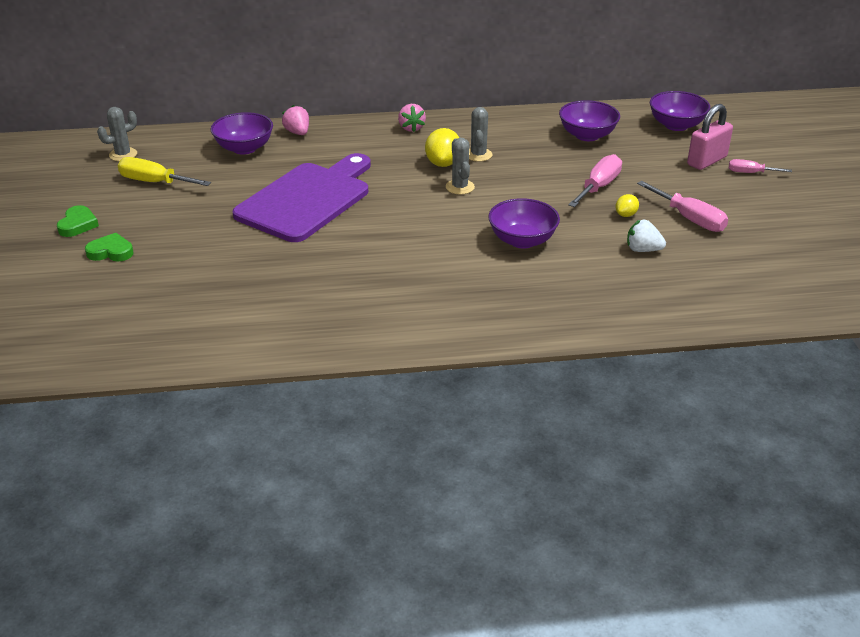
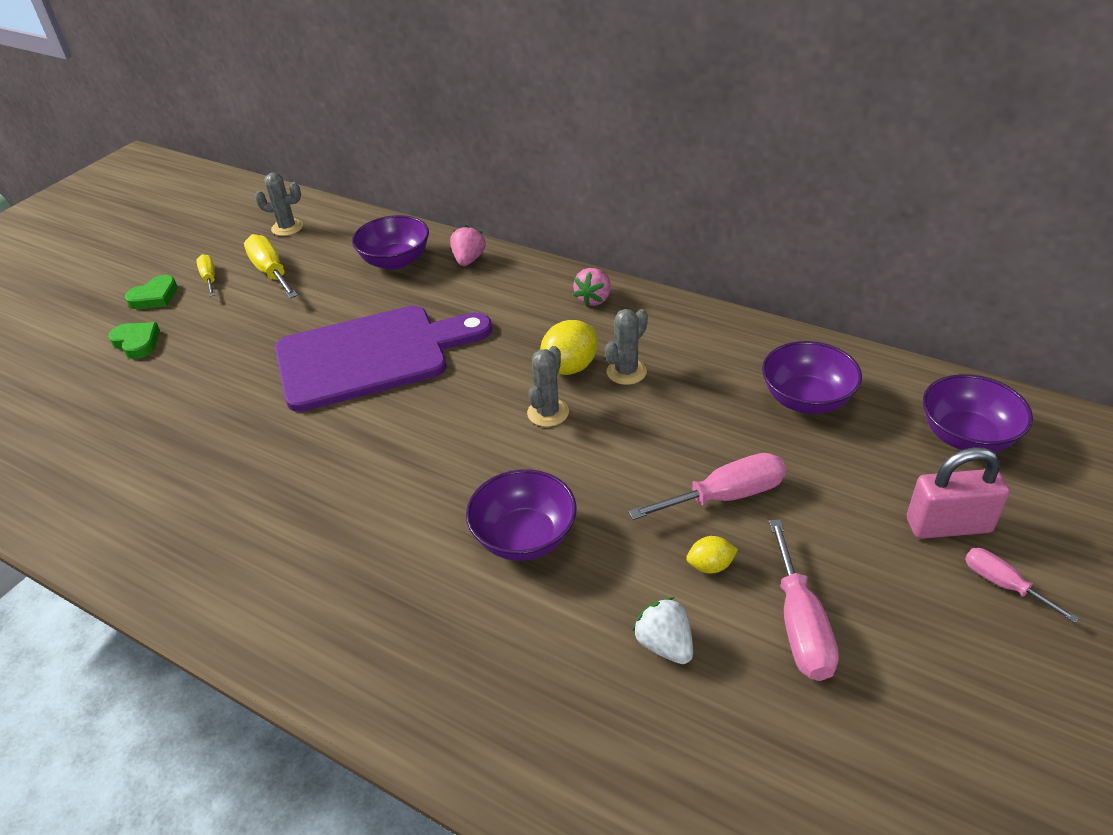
camera: 40 degrees right, 5 degrees up
none -> yellow screwdriver [196,254,215,297]

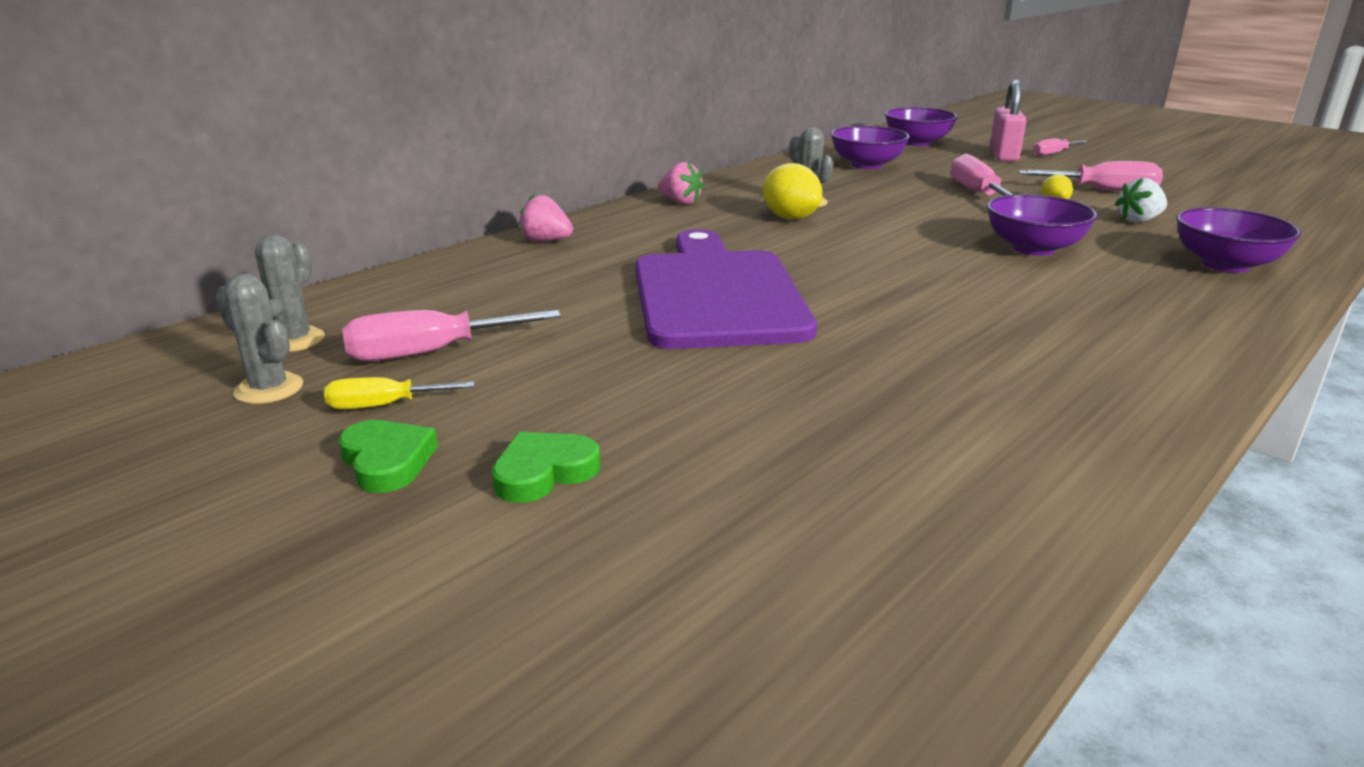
camera: 80 degrees left, 15 degrees down
yellow screwdriver [244,234,298,298] -> pink screwdriver [342,310,561,361]
purple bowl [352,215,429,270] -> purple bowl moved to [1177,207,1302,273]
grey cactus [527,346,569,427] -> grey cactus moved to [215,274,303,404]

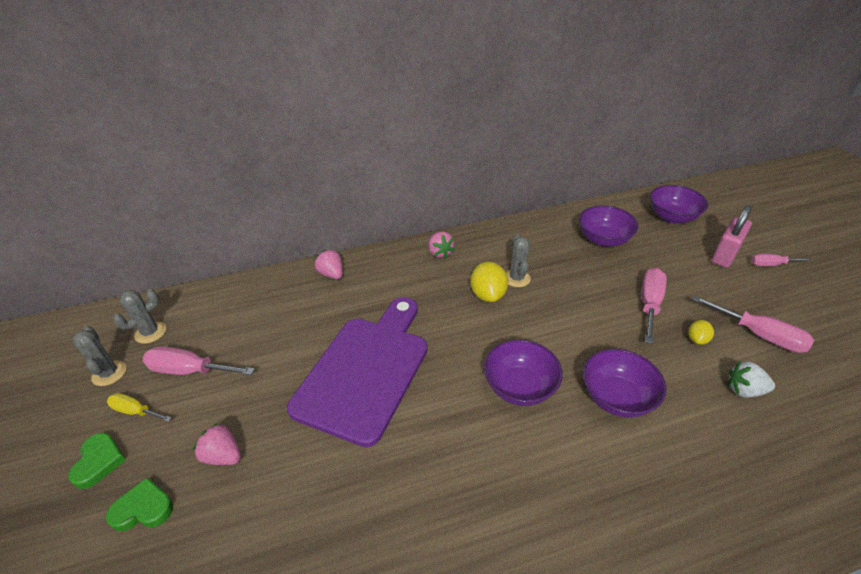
camera: 30 degrees right, 15 degrees up
purple bowl [1177,207,1302,273] -> purple bowl moved to [484,340,563,406]
none -> pink strawberry [193,423,241,465]

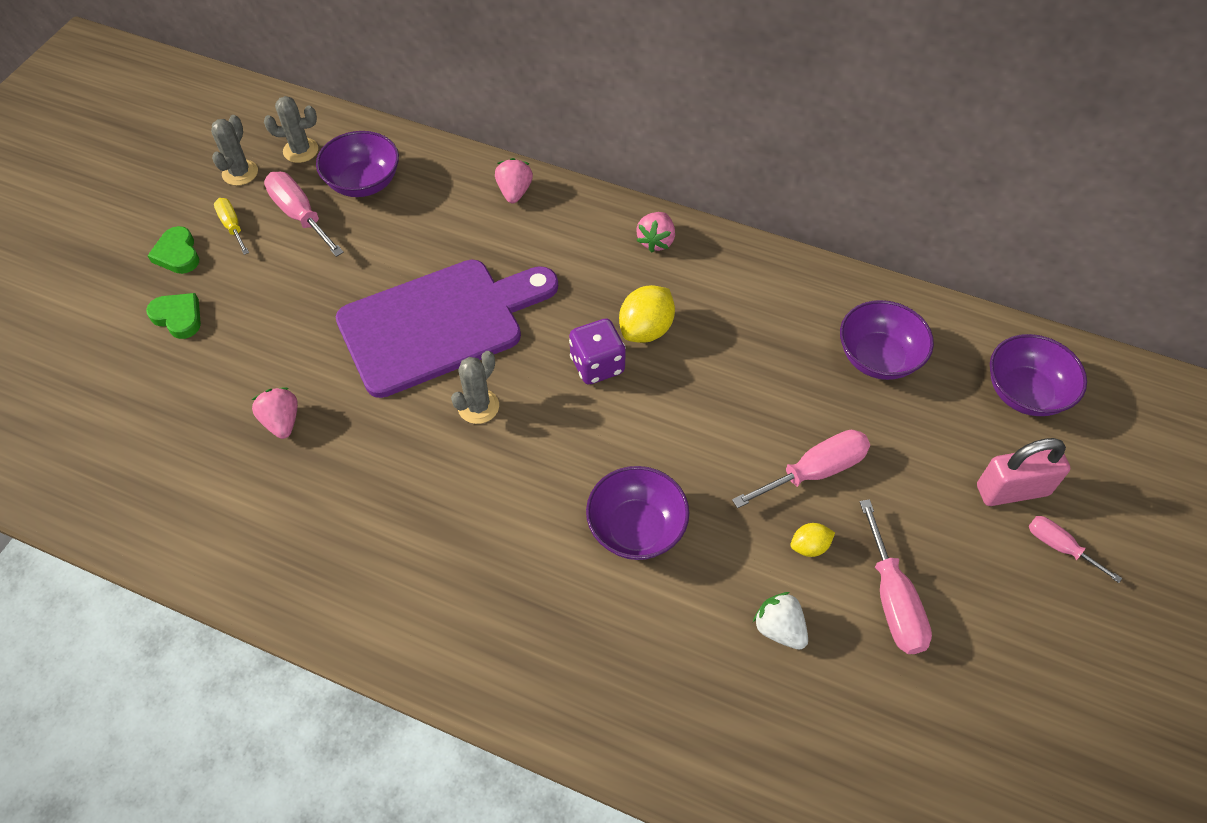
camera: 40 degrees right, 15 degrees up
green heart [68,433,126,489] -> green heart turned 120 degrees clockwise [148,226,199,274]
pink strawberry [193,423,241,465] -> pink strawberry moved to [252,387,298,439]
purple bowl [484,340,563,406] -> purple bowl moved to [316,131,399,197]
grey cactus [506,234,531,287] -> grey cactus moved to [451,351,499,424]
none -> purple dice [569,318,626,384]

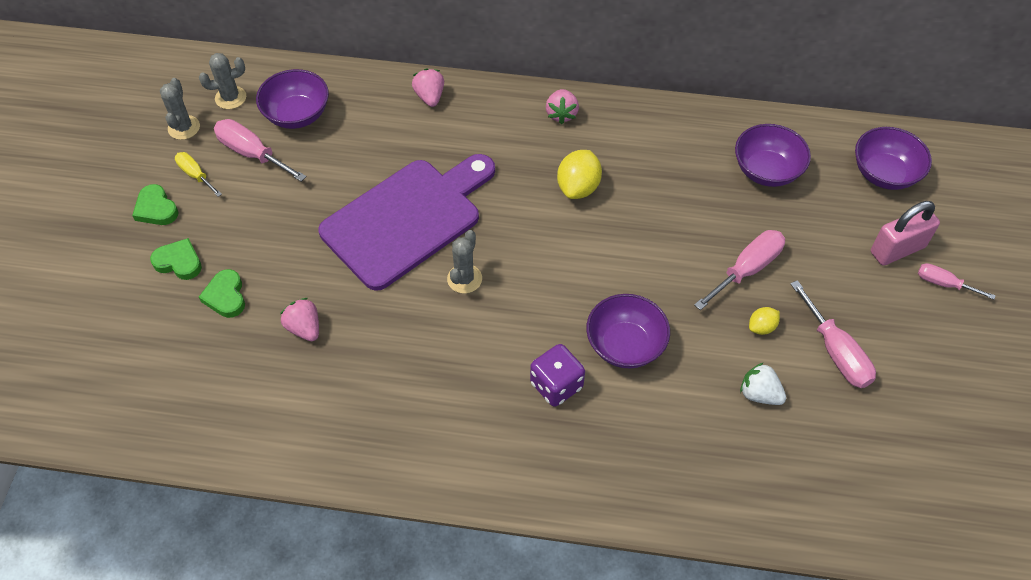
camera: 15 degrees left, 0 degrees up
purple dice [569,318,626,384] -> purple dice moved to [530,344,585,407]
none -> green heart [199,269,245,318]

